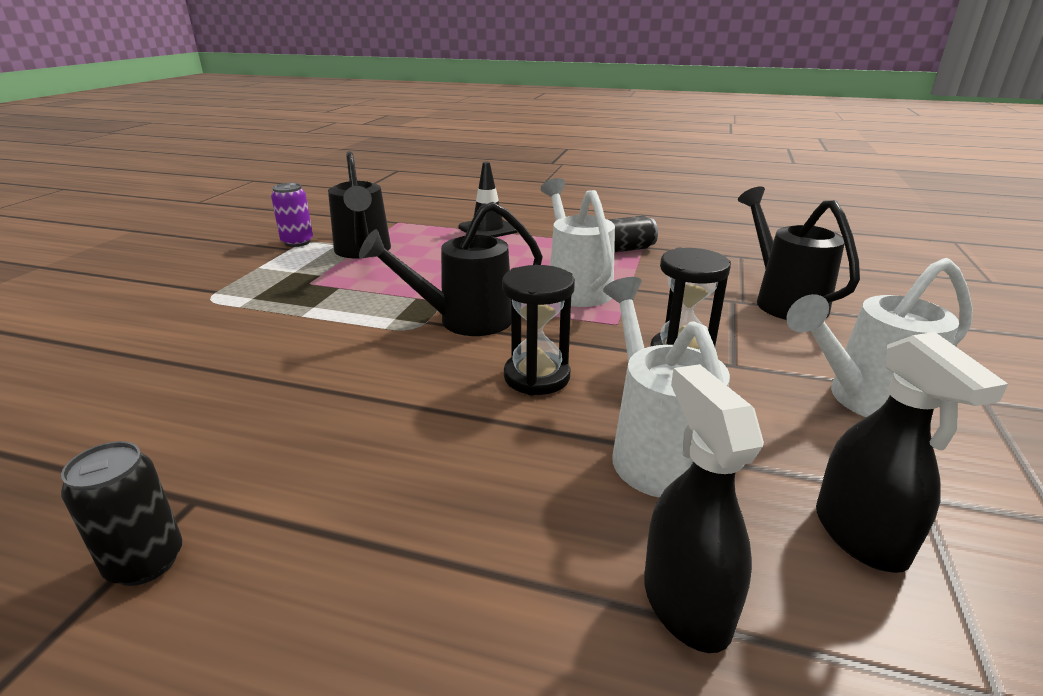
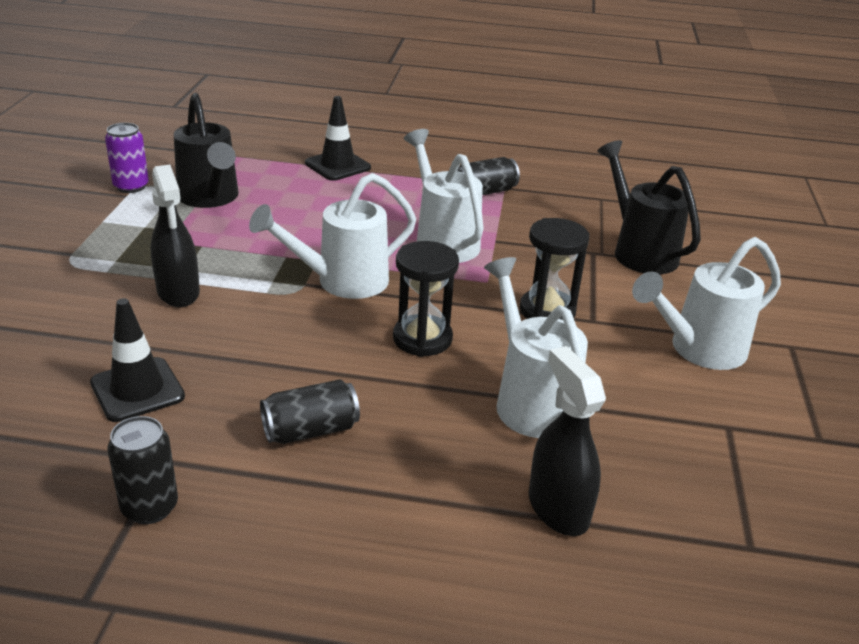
camera: 10 degrees left, 5 degrees up
black watering can [359,202,543,336] -> white watering can [249,173,416,299]
black spray bottle [816,332,1008,573] -> black spray bottle moved to [150,165,200,307]
none -> black traffic cone [90,298,185,422]
none -> black can [260,379,360,444]

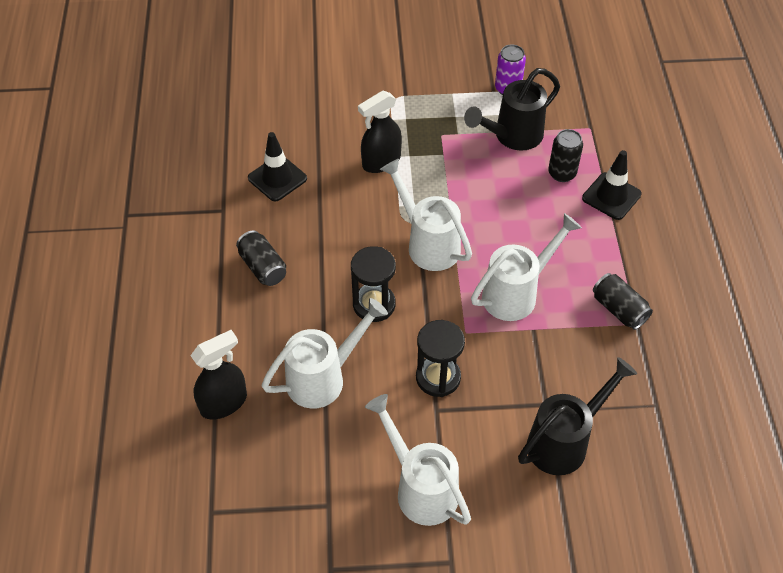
camera: 80 degrees right, 20 degrees up
black can [108,416,178,524] -> black can moved to [548,129,583,182]

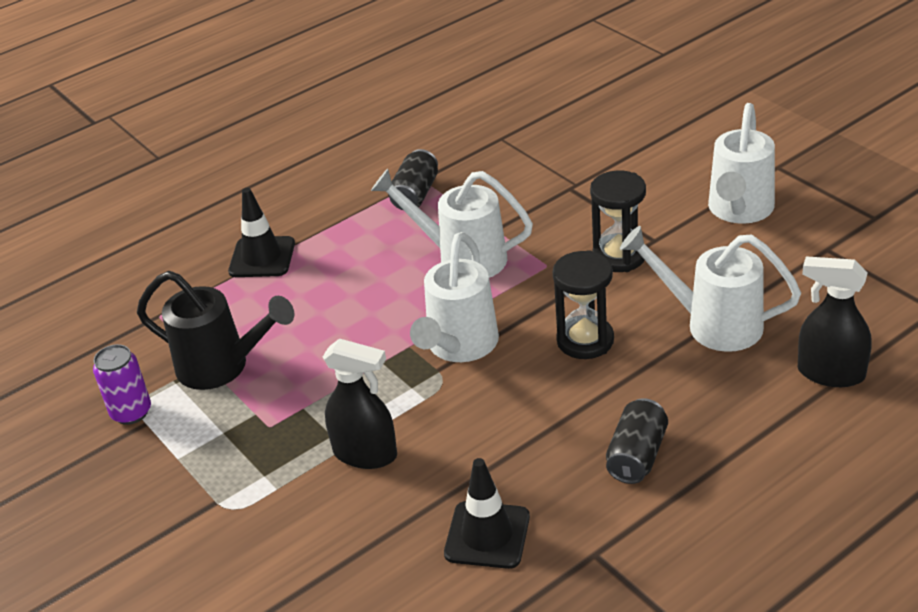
camera: 120 degrees left, 15 degrees down
black watering can [518,357,637,475] -> none
black can [548,129,583,182] -> none

